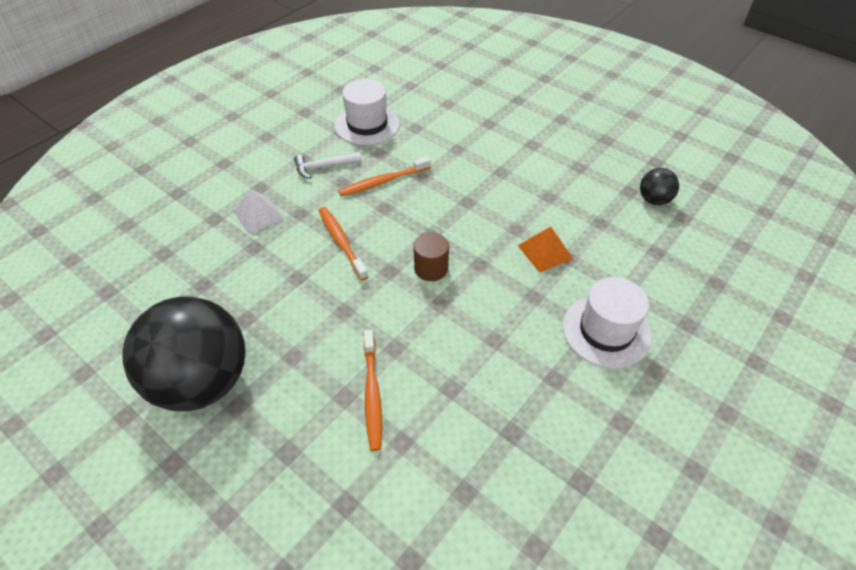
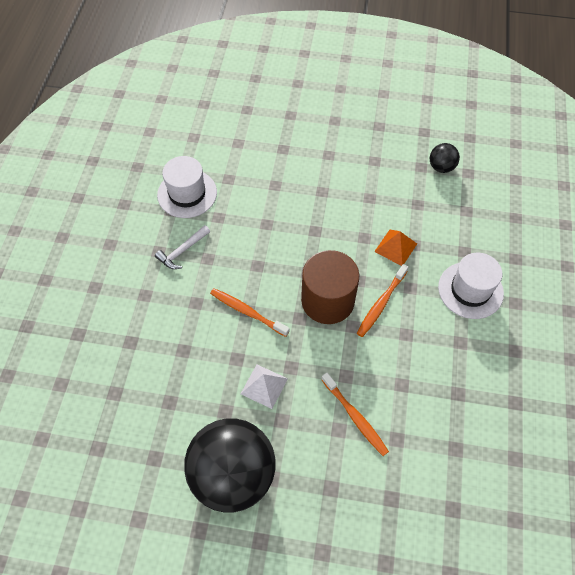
camera: 30 degrees left, 10 degrees up
white pyramid [234,189,284,234] -> white pyramid moved to [241,364,288,409]
orange toothbrush [338,156,431,196] -> orange toothbrush moved to [357,264,408,337]
brown cylinder [414,233,449,281] -> brown cylinder [301,250,359,324], size x1.92

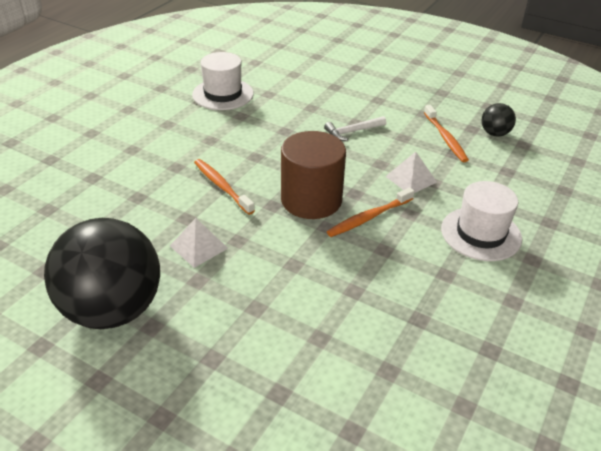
camera: 20 degrees right, 20 degrees down
white hammer [155,225,210,269] -> white hammer moved to [324,116,386,141]
orange toothbrush [321,373,389,456] -> orange toothbrush moved to [424,105,469,162]
orange pyramid [374,230,417,266] -> white pyramid [385,152,437,193]

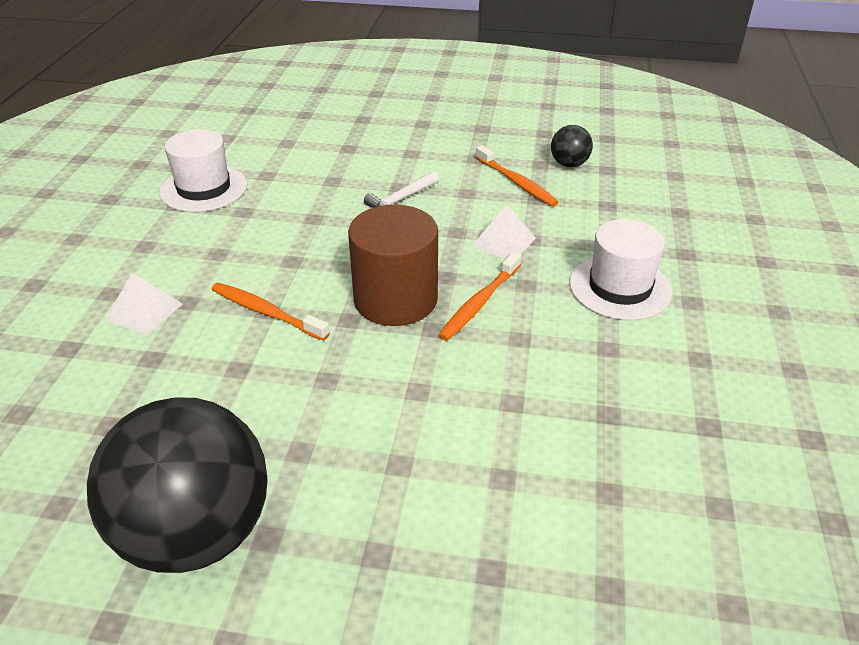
camera: 20 degrees left, 0 degrees up
white pyramid [170,218,228,268] -> white pyramid moved to [105,273,182,336]

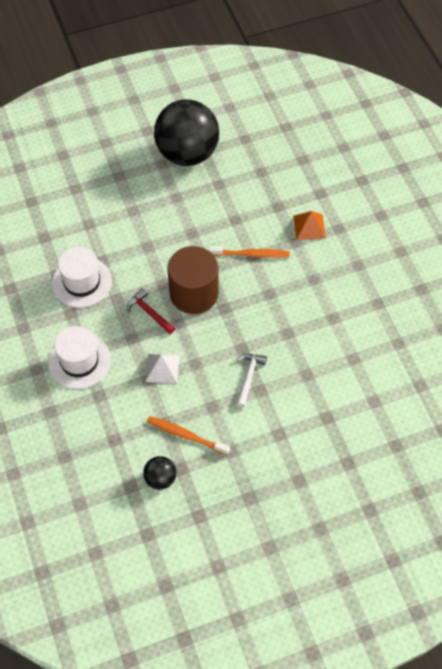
camera: 150 degrees right, 20 degrees up
white pyramid [105,273,182,336] -> orange pyramid [293,211,326,240]
white hat [159,129,247,212] -> white hat moved to [52,247,112,308]
orange toothbrush [438,252,522,341] -> red hammer [127,288,175,335]

